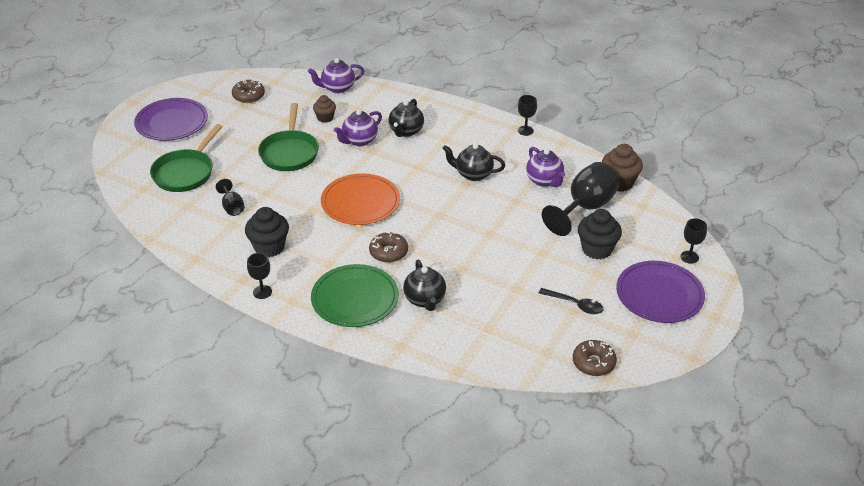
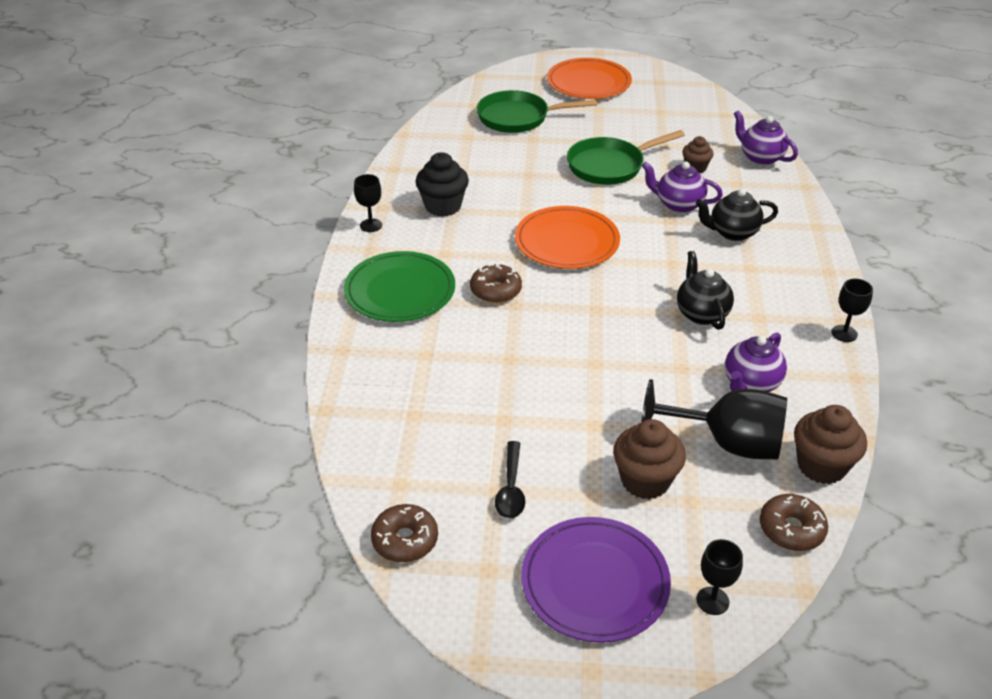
camera: 65 degrees right, 0 degrees up
purple plate [134,98,208,141] -> orange plate [547,58,632,99]
black goblet [216,179,244,216] -> none
brown donut [232,80,265,103] -> brown donut moved to [760,494,828,551]
black teapot [403,259,446,311] -> none
black cupcake [578,209,622,259] -> brown cupcake [613,419,686,499]

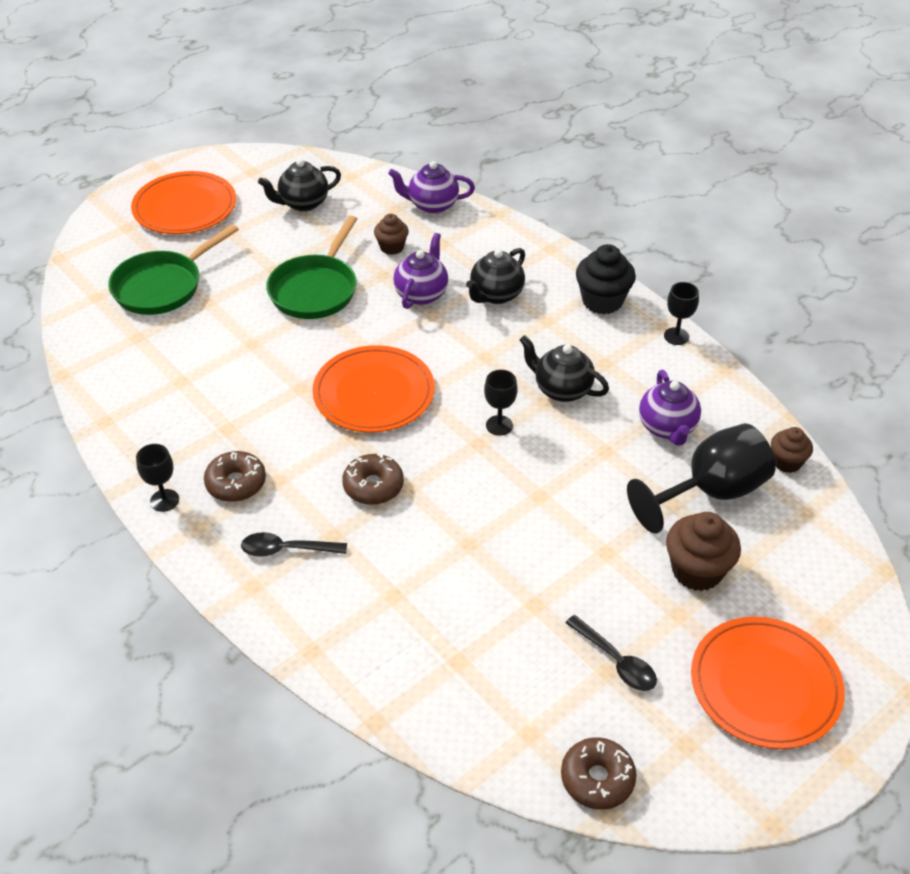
camera: 45 degrees left, 5 degrees up
green plate [344,251,455,322] -> black spoon [241,532,347,557]
black cupcake [416,152,469,217] -> black cupcake moved to [576,244,636,314]
purple plate [521,517,671,643] -> orange plate [691,616,845,749]
purple teapot [642,162,723,213] -> purple teapot turned 135 degrees clockwise [393,233,448,309]
black goblet [696,539,743,615] -> black goblet moved to [484,370,517,436]
brown donut [760,494,828,551] -> brown donut moved to [204,451,266,502]
brown cupcake [794,405,867,484] -> brown cupcake [771,427,813,473], size x0.61
none -> black teapot [258,159,341,212]

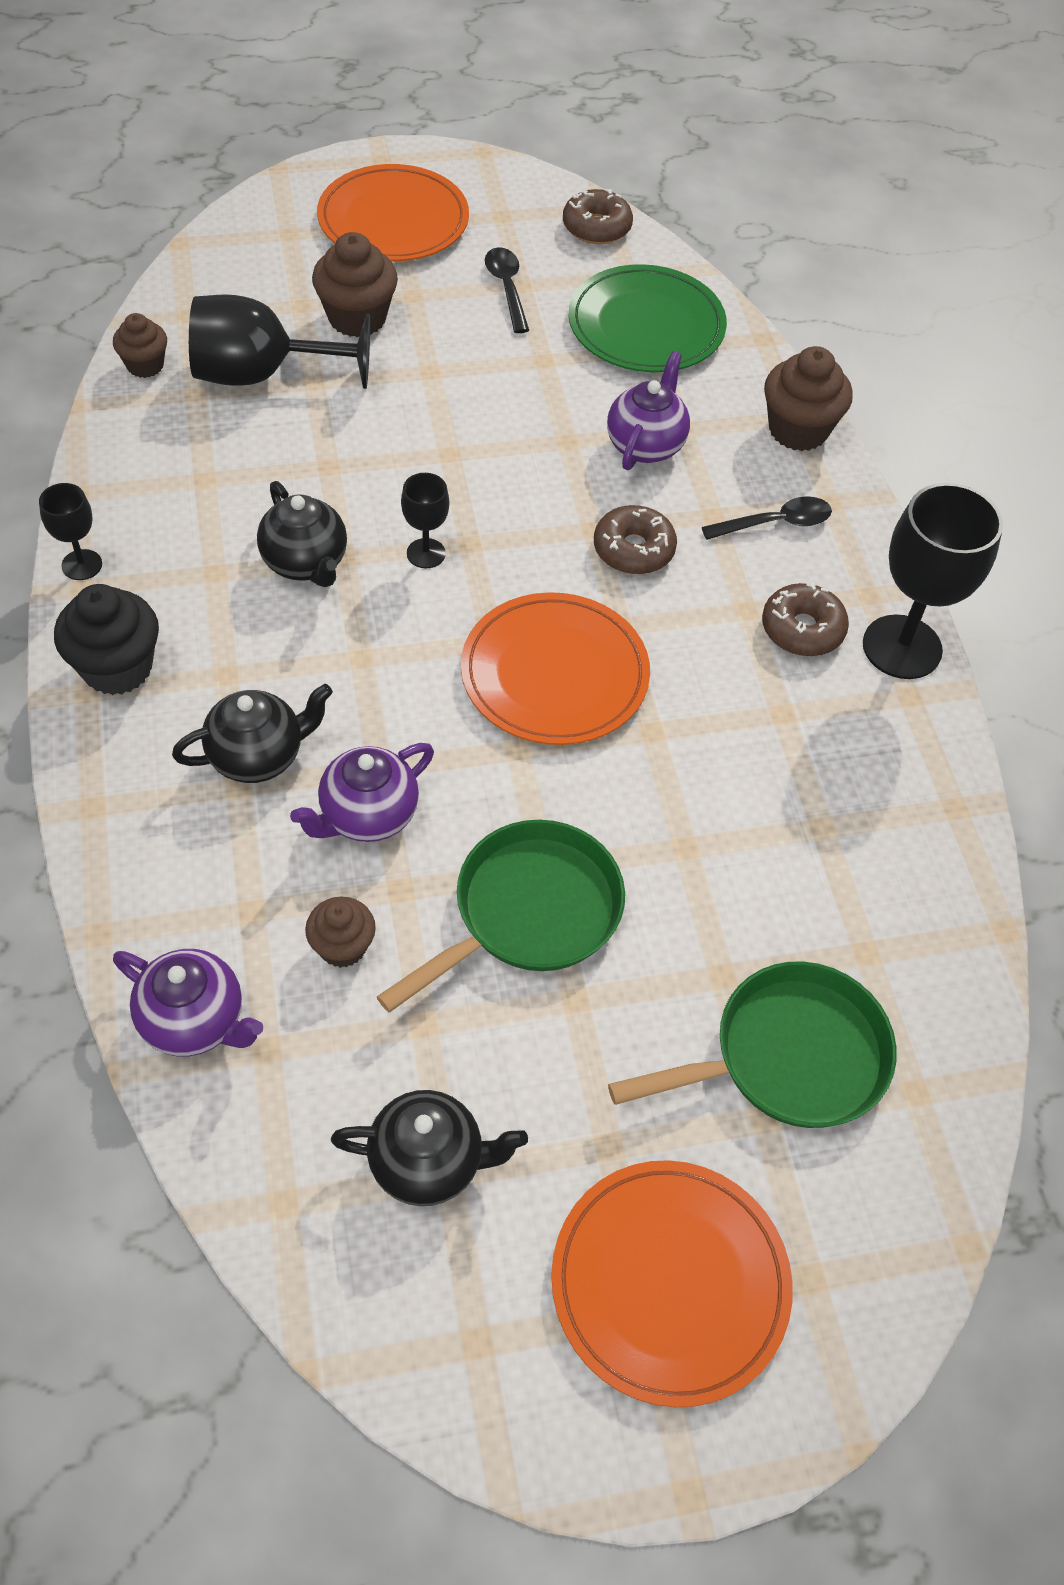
camera: 155 degrees left, 10 degrees up
black goblet [136,444,179,512] -> black goblet [863,483,1003,679], size x1.99
black spoon [241,532,347,557] -> black spoon turned 45 degrees counterclockwise [702,496,832,540]
purple teapot [639,370,701,446] -> purple teapot moved to [607,351,690,470]
none -> green plate [568,264,727,372]
none -> brown cupcake [764,346,853,451]

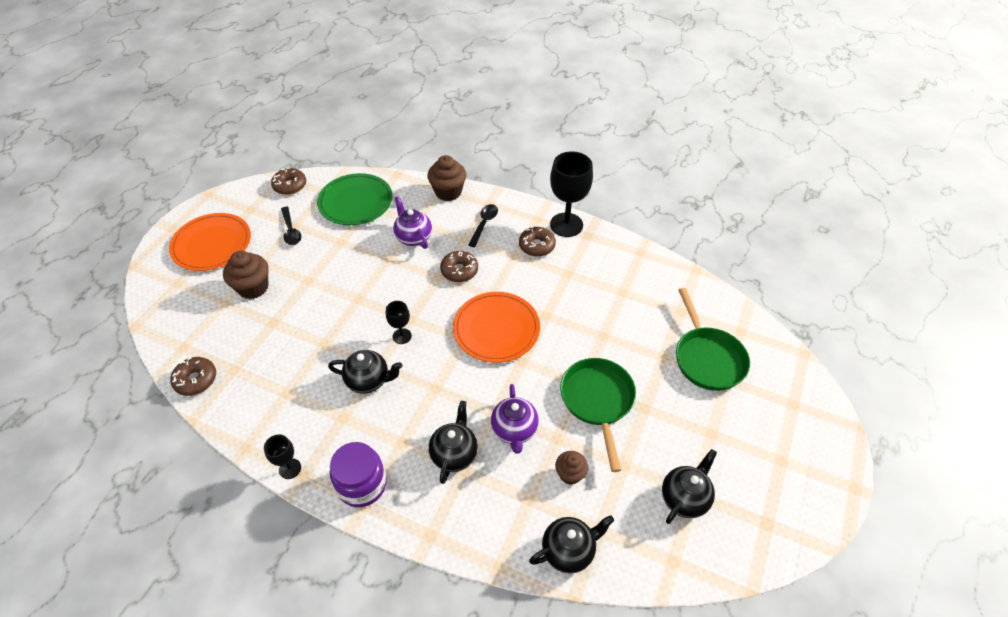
camera: 50 degrees left, 5 degrees down
black cupcake [54,584,159,695] -> purple jar [330,442,387,507]
brown cupcake [113,313,167,378] -> brown donut [170,357,216,396]
purple teapot [113,949,263,1057] -> black teapot [529,515,614,574]
black goblet [189,294,370,389] -> none
black spoon [485,247,529,333] -> black spoon turned 135 degrees counterclockwise [281,207,301,245]
orange plate [551,1160,793,1407] -> none
green pan [608,961,897,1128] -> green pan turned 150 degrees clockwise [676,288,750,391]

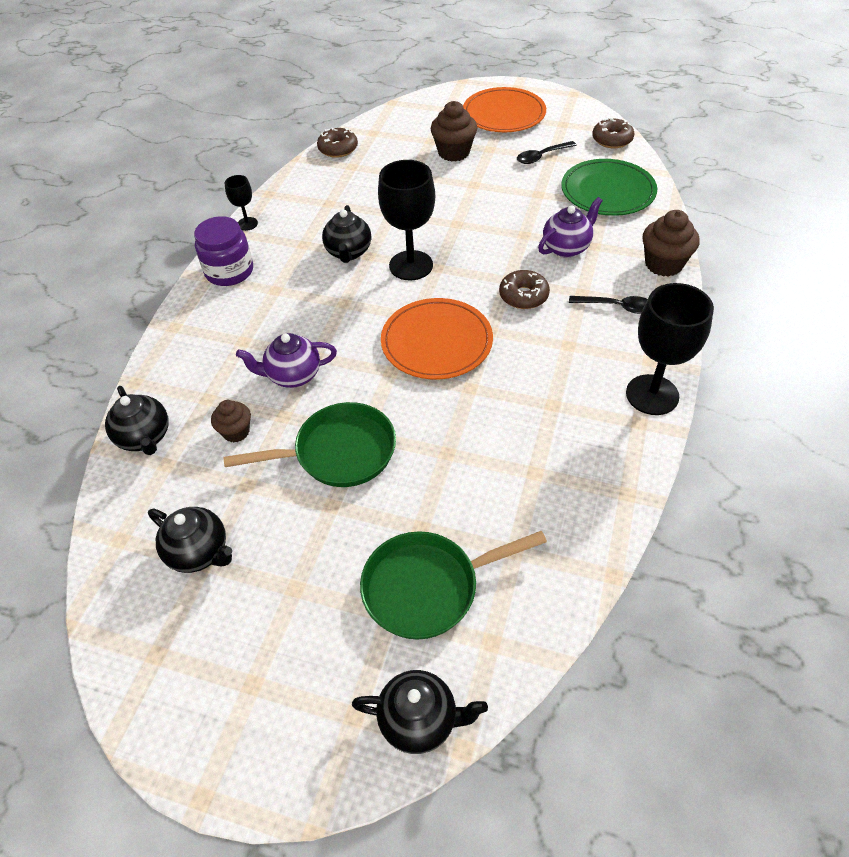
camera: 85 degrees right, 0 degrees up
black goblet [386,301,412,344] -> black goblet [378,160,435,280], size x1.99
black teapot [429,401,478,484] -> black teapot moved to [352,670,488,754]
brown donut [519,226,556,257] -> none

